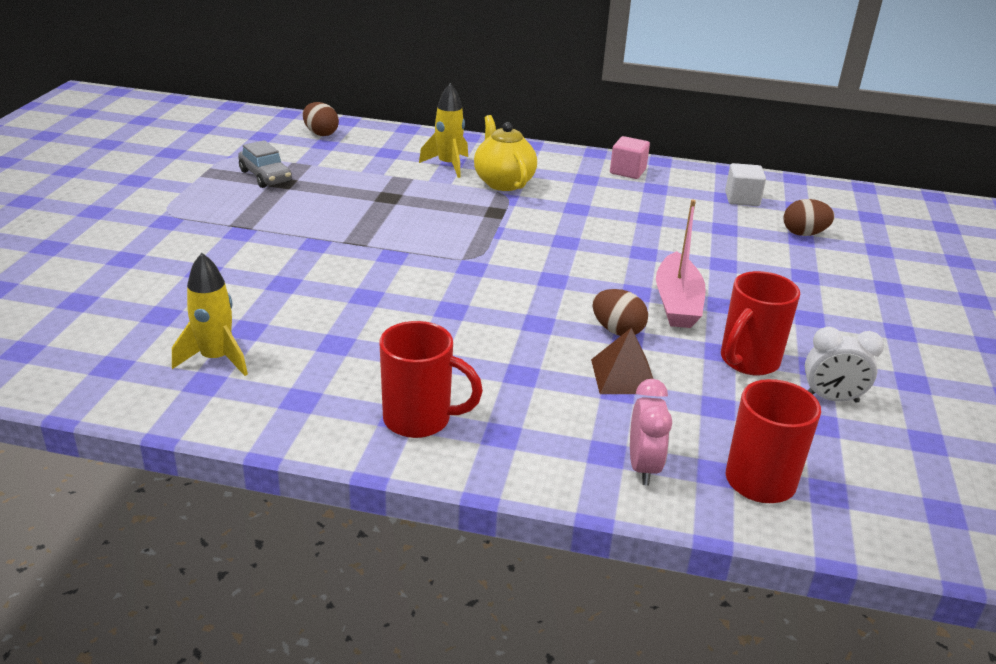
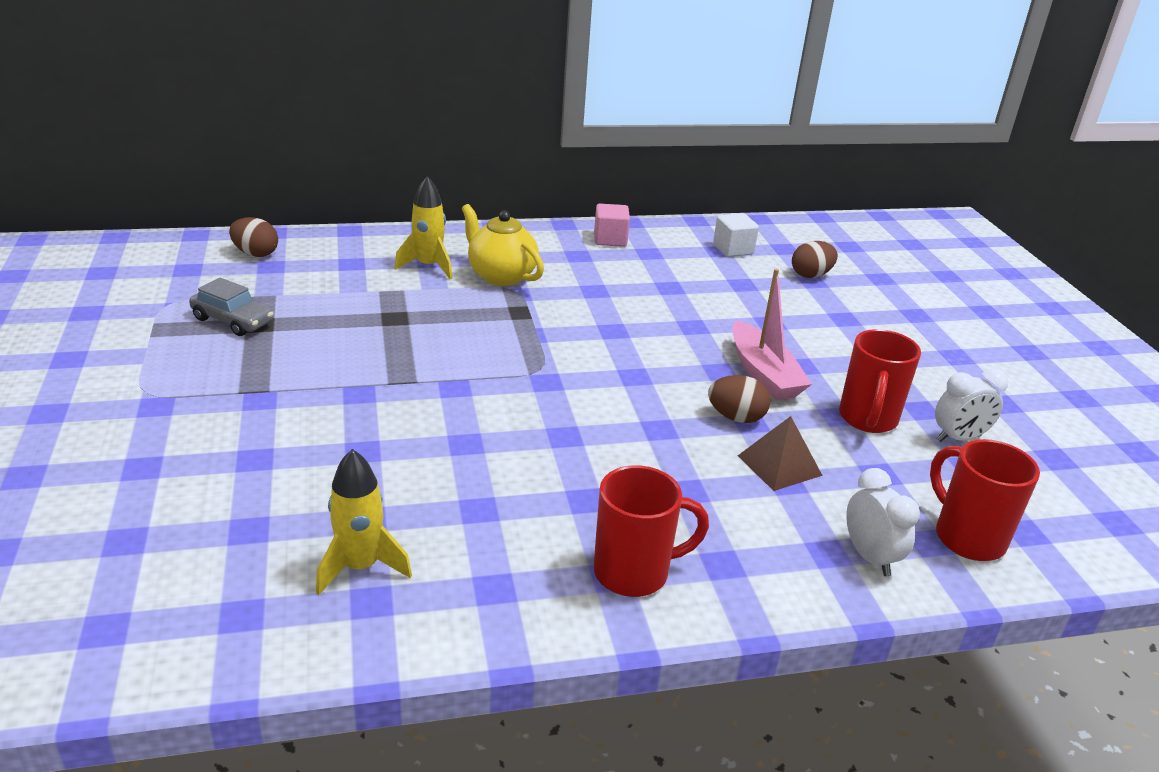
camera: 25 degrees left, 0 degrees up
pink clock [630,379,672,486] -> white clock [846,468,920,576]

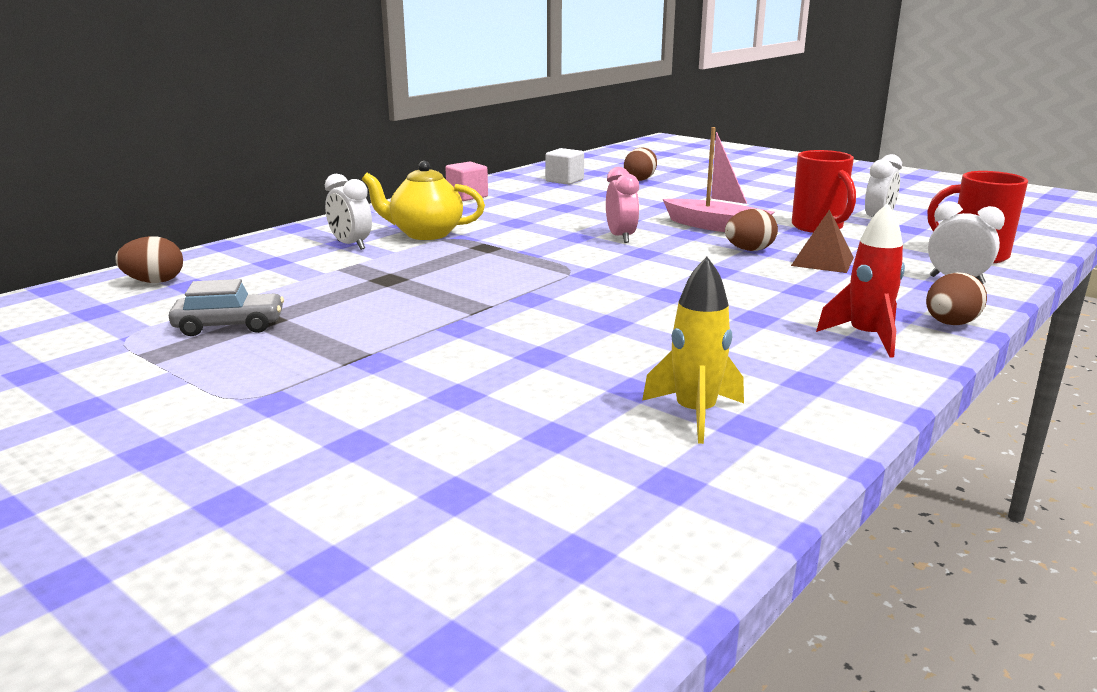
camera: 35 degrees left, 10 degrees down
yellow rocket [395,176,453,279] -> white clock [325,174,372,250]
red mug [594,465,709,597] -> red rocket [816,203,905,358]
none -> pink clock [606,167,639,243]
none -> brown egg [926,272,987,325]

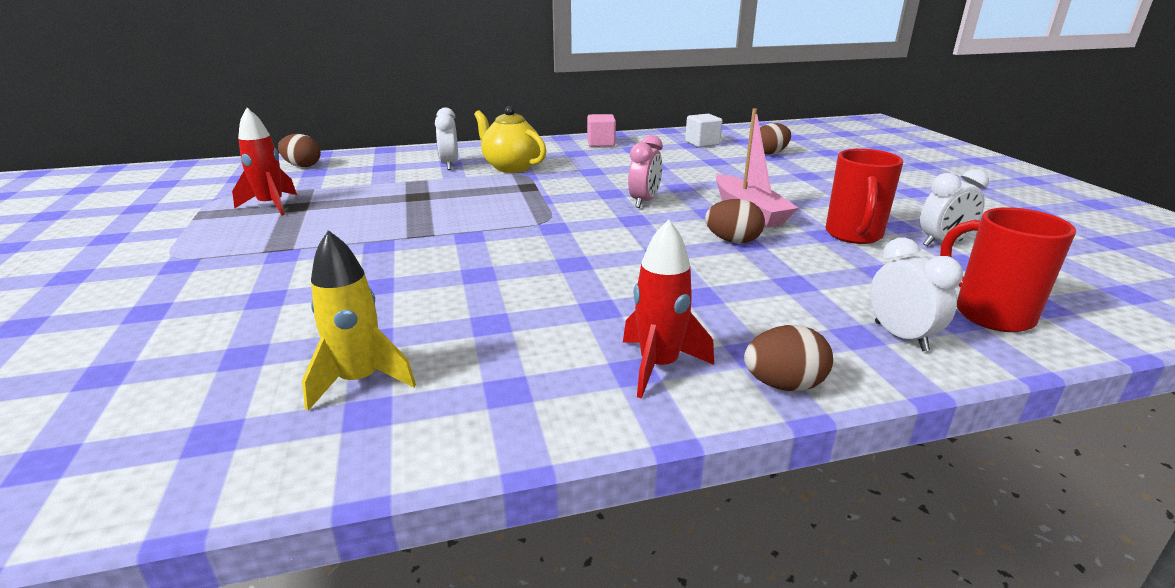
camera: 35 degrees right, 5 degrees up
grey car [169,279,284,336] -> red rocket [232,108,297,216]
brown pyramid [791,209,854,273] -> none

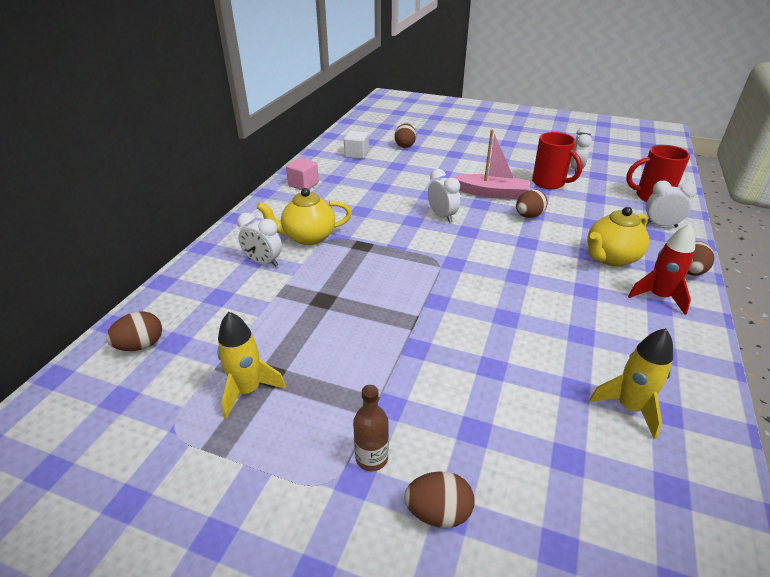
camera: 55 degrees left, 10 degrees up
red rocket [232,108,297,216] -> yellow rocket [217,312,286,419]
pink clock [628,135,662,208] -> white clock [428,169,460,223]
none -> brown bottle [353,385,389,471]
none -> brown egg [404,471,475,528]
none -> yellow teapot [587,207,649,267]

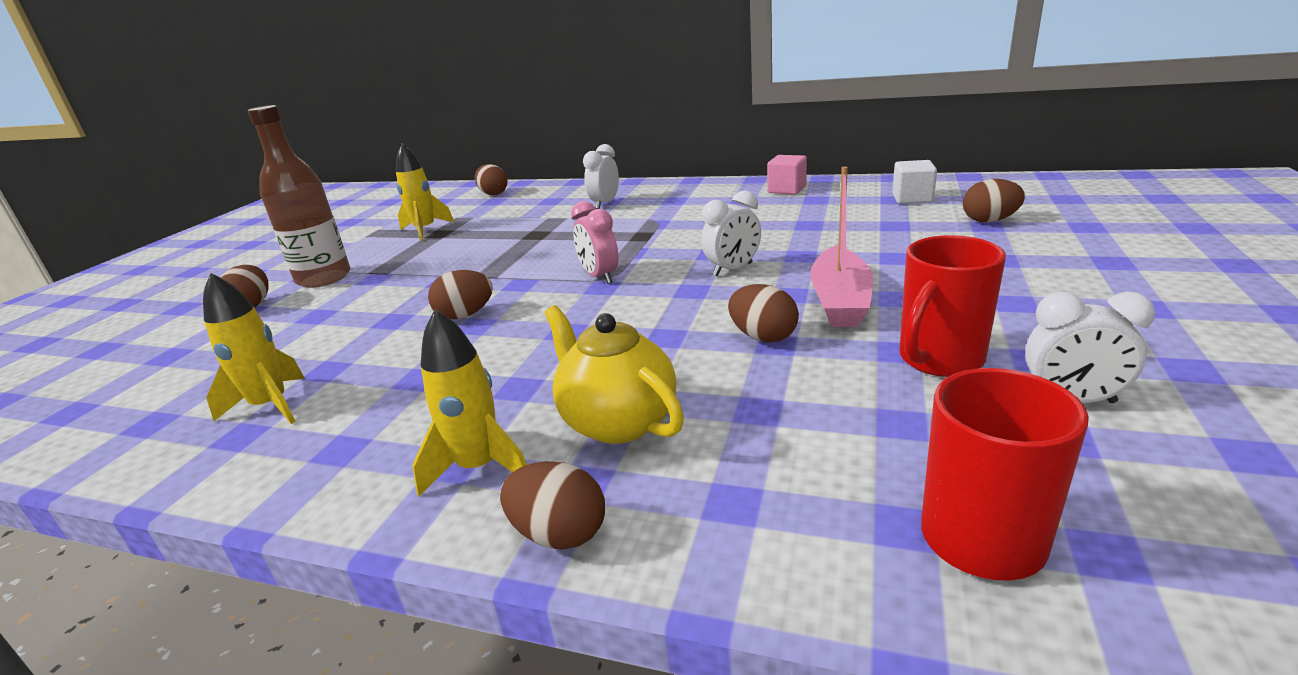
camera: 90 degrees right, 10 degrees down
yellow teapot [256,188,352,245] -> none
brown bottle [353,385,389,471] -> brown bottle [248,105,350,288], size x1.91
red rocket [628,224,695,315] -> yellow rocket [412,310,527,497]
white clock [646,181,697,227] -> none
none -> brown egg [428,270,493,320]
none -> pink clock [571,201,618,284]

